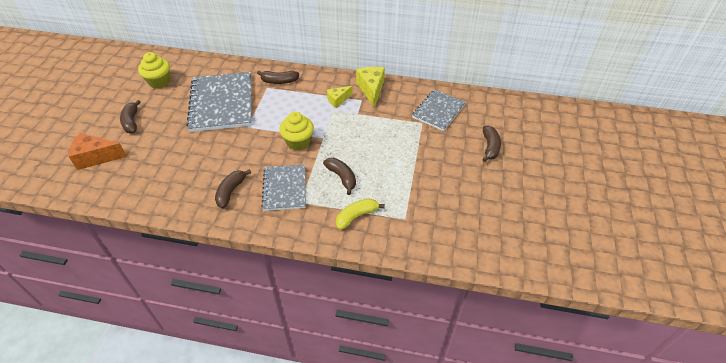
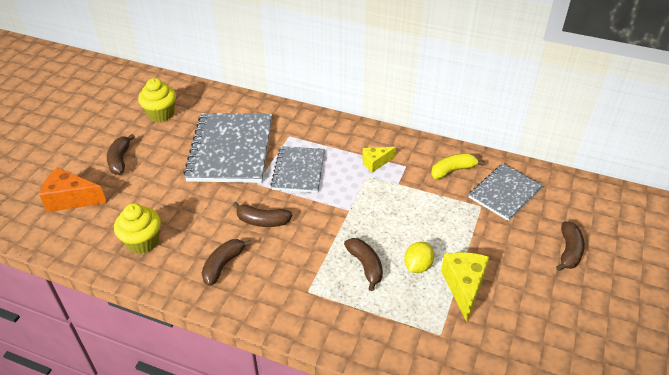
camera: 10 degrees right, 5 degrees down
brown banana [257,71,299,84] -> brown banana moved to [233,202,292,227]
grey notebook [261,165,306,211] -> grey notebook moved to [270,146,325,193]
yellow cupcake [279,112,314,151] -> yellow cupcake moved to [114,203,161,254]
yellow banana [336,198,385,230] -> yellow banana moved to [431,154,485,179]
yellow cheese [356,67,385,108] -> yellow cheese moved to [441,252,489,322]
none -> yellow lemon [404,242,434,273]

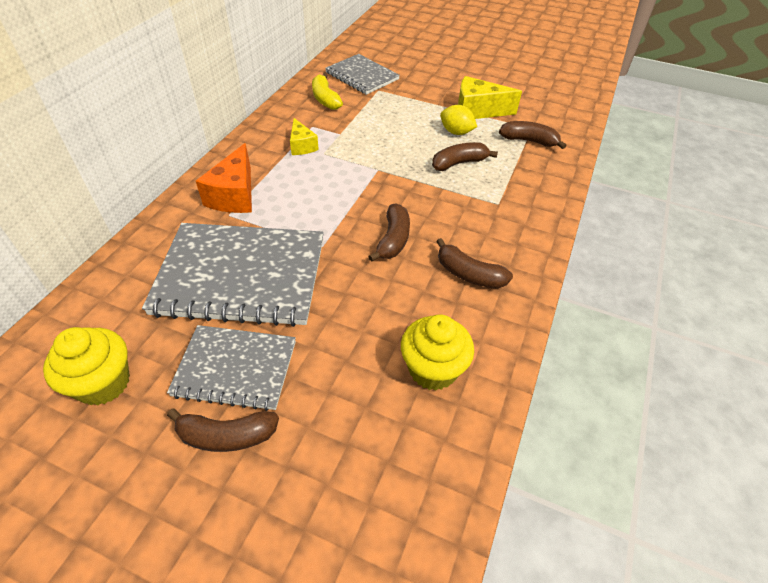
camera: 90 degrees left, 5 degrees up
orange cheese [39,167,107,212] -> orange cheese moved to [196,143,252,213]
grey notebook [270,146,325,193] -> grey notebook moved to [167,325,296,411]
brown banana [556,222,585,271] -> brown banana moved to [499,121,566,149]

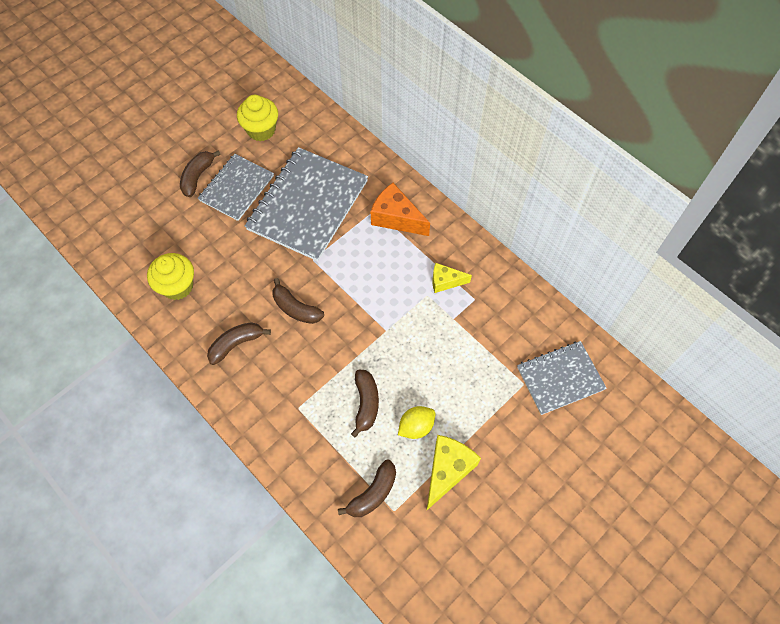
camera: 115 degrees right, 15 degrees up
yellow banana [312,73,343,110] -> none

